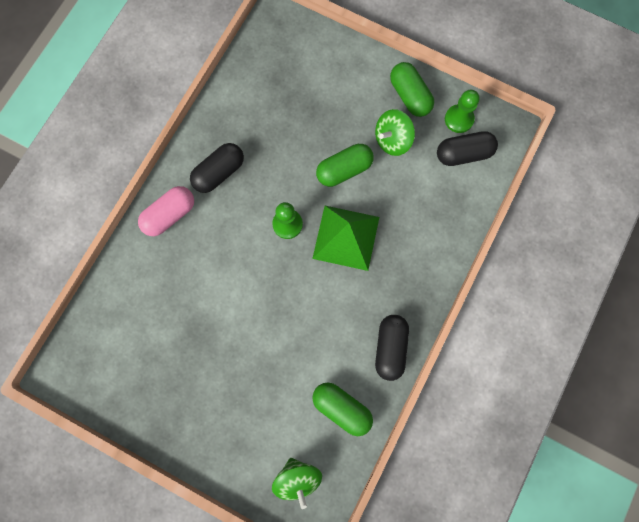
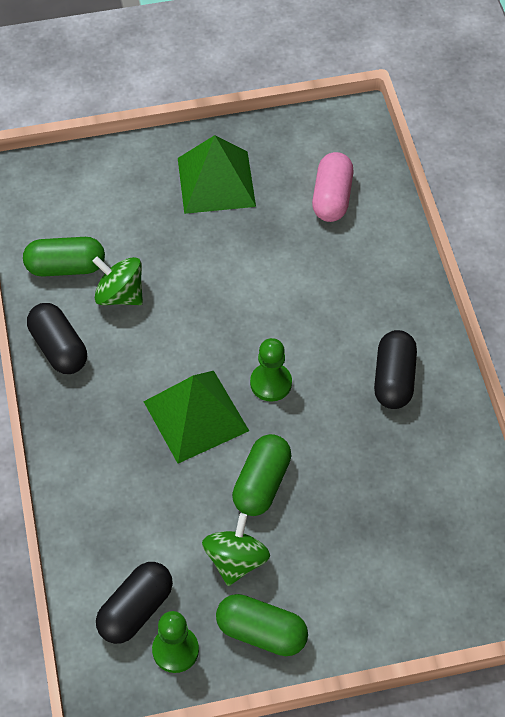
camera: 140 degrees right, 20 degrees down
pink capsule [138,186,194,236] -> pink capsule moved to [312,152,353,222]
green spinning top [272,458,322,509] -> green spinning top moved to [93,256,143,305]
none -> green pyramid [178,135,256,214]

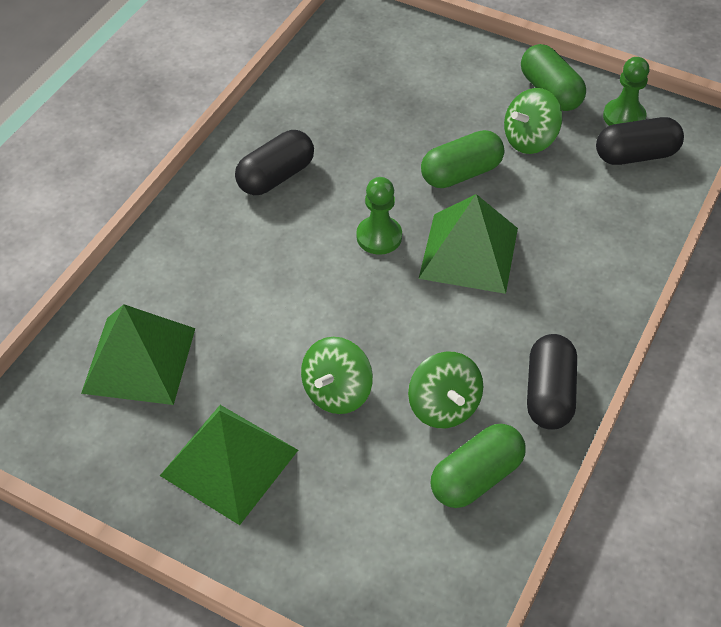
camera: 140 degrees left, 5 degrees down
green capsule [23,237,105,277] -> green capsule turned 75 degrees counterclockwise [431,424,525,508]
pink capsule [312,152,353,222] -> green pyramid [81,304,195,405]
none -> green spinning top [301,337,373,414]

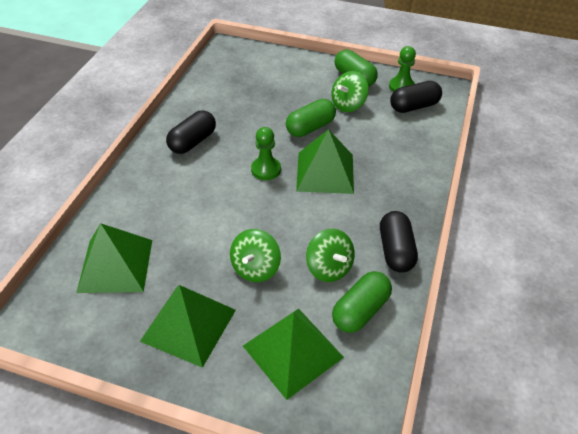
camera: 10 degrees left, 5 degrees down
none -> green pyramid [243,309,344,400]

